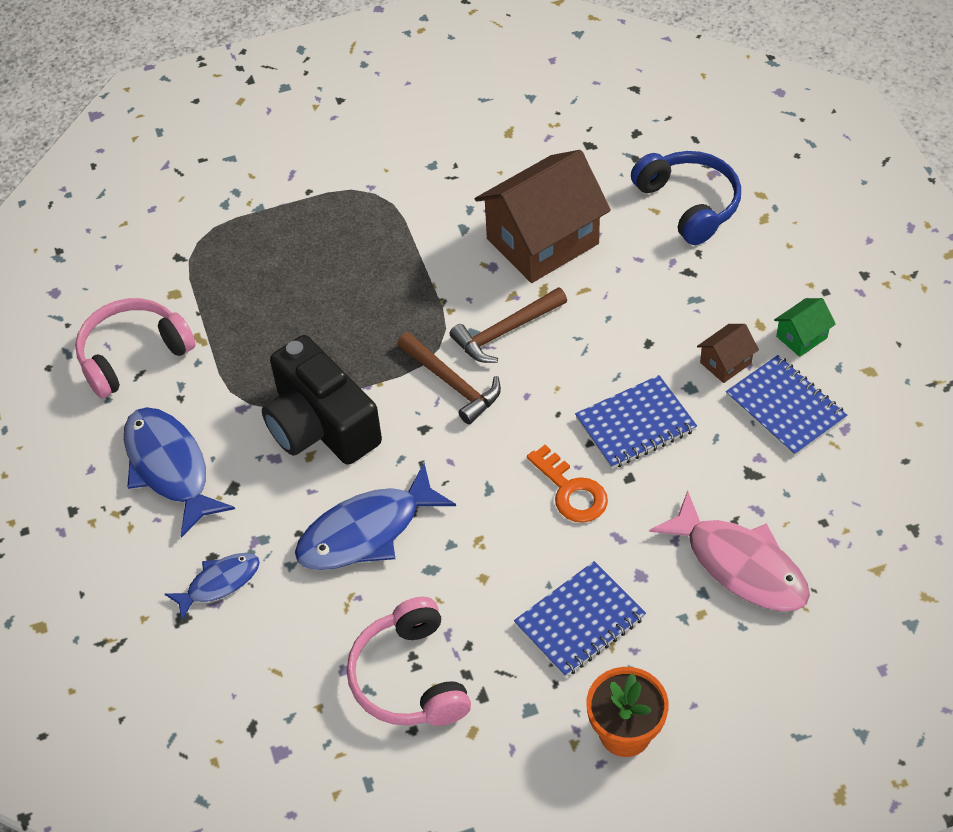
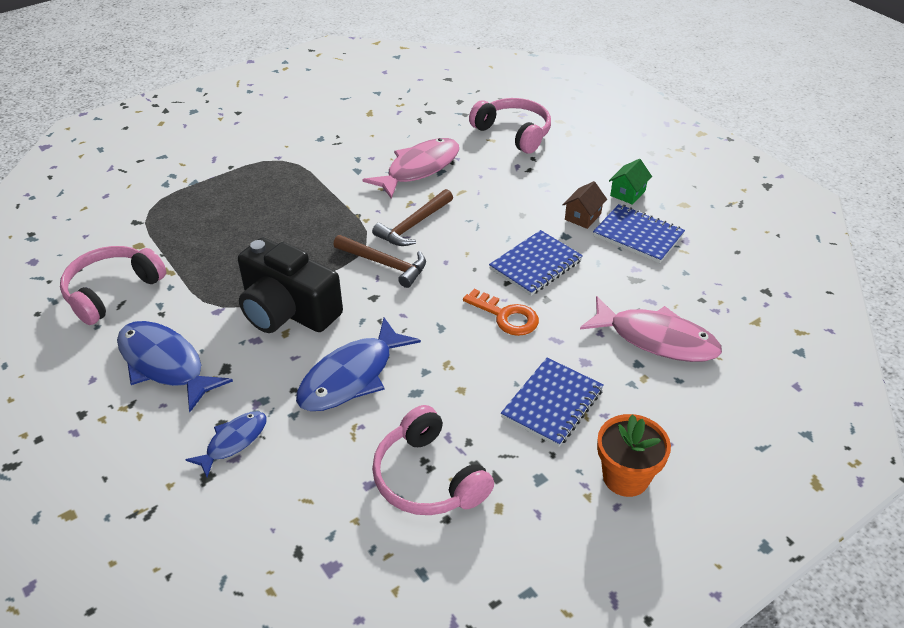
camera: 20 degrees left, 10 degrees down
brown house [475,150,611,283] -> pink fish [362,138,459,199]
blue headphones [631,151,741,245] -> pink headphones [469,98,551,154]

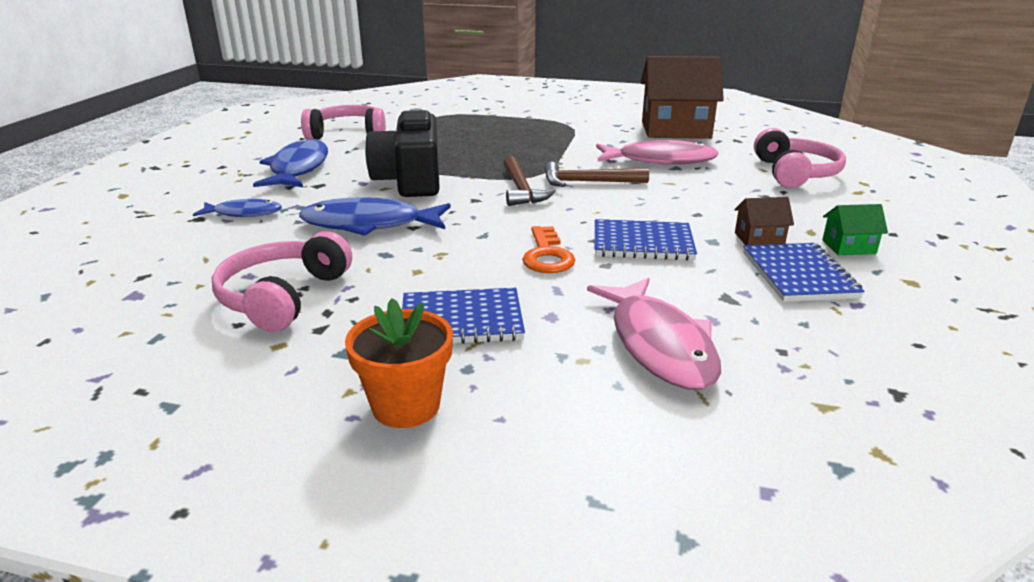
camera: 50 degrees right, 15 degrees down
none -> brown house [641,56,724,139]

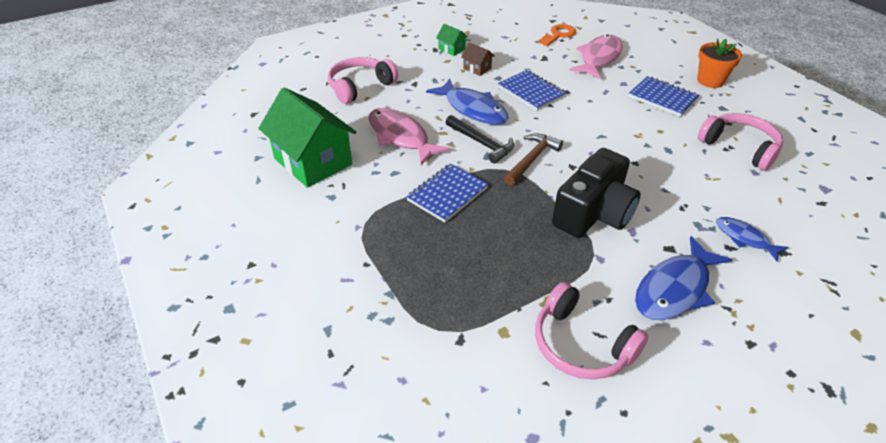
camera: 135 degrees left, 15 degrees up
pink headphones [212,231,352,332] -> pink headphones turned 105 degrees counterclockwise [698,113,783,171]
blue fish [299,197,451,236] -> blue fish moved to [426,79,508,125]
orange key [522,226,575,273] -> orange key moved to [538,24,576,46]
brown hammer [544,162,649,187] -> black hammer [446,115,514,164]
brown house [641,56,724,139] -> green house [258,87,356,188]
blue notebook [743,243,865,302] -> blue notebook moved to [406,163,488,223]

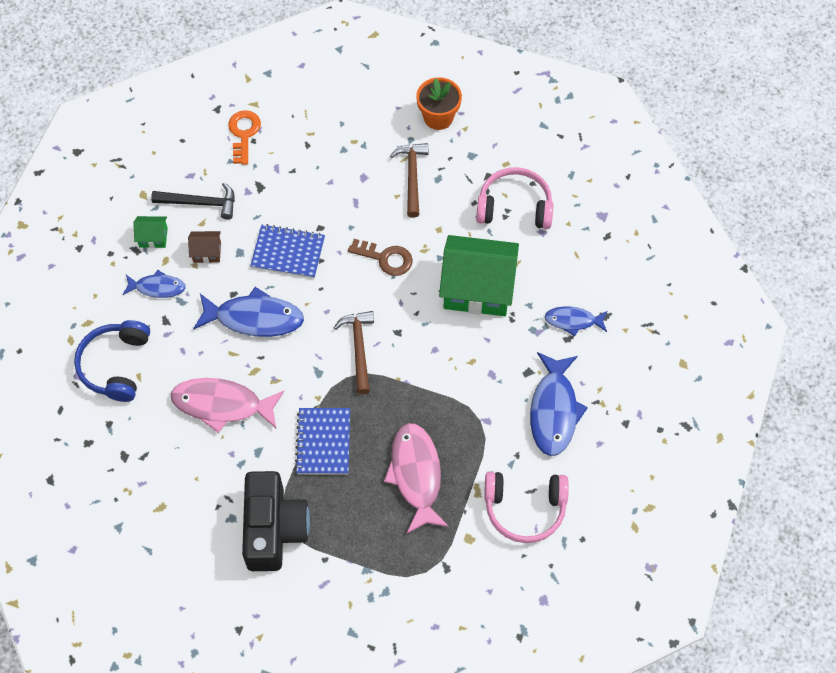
camera: 40 degrees left, 20 degrees up
green house [258,87,356,188] -> green house moved to [439,235,519,316]
pink headphones [328,57,398,104] -> blue headphones [74,320,150,402]
black hammer [446,115,514,164] -> black hammer moved to [151,183,235,219]
black camera [552,148,641,238] -> black camera moved to [242,471,310,571]
pink fish [569,35,623,79] -> pink fish moved to [384,423,449,533]
blue notebook [629,76,699,117] -> brown hammer [390,143,428,218]
none -> blue fish [122,270,186,298]
none -> brown key [348,239,413,276]

